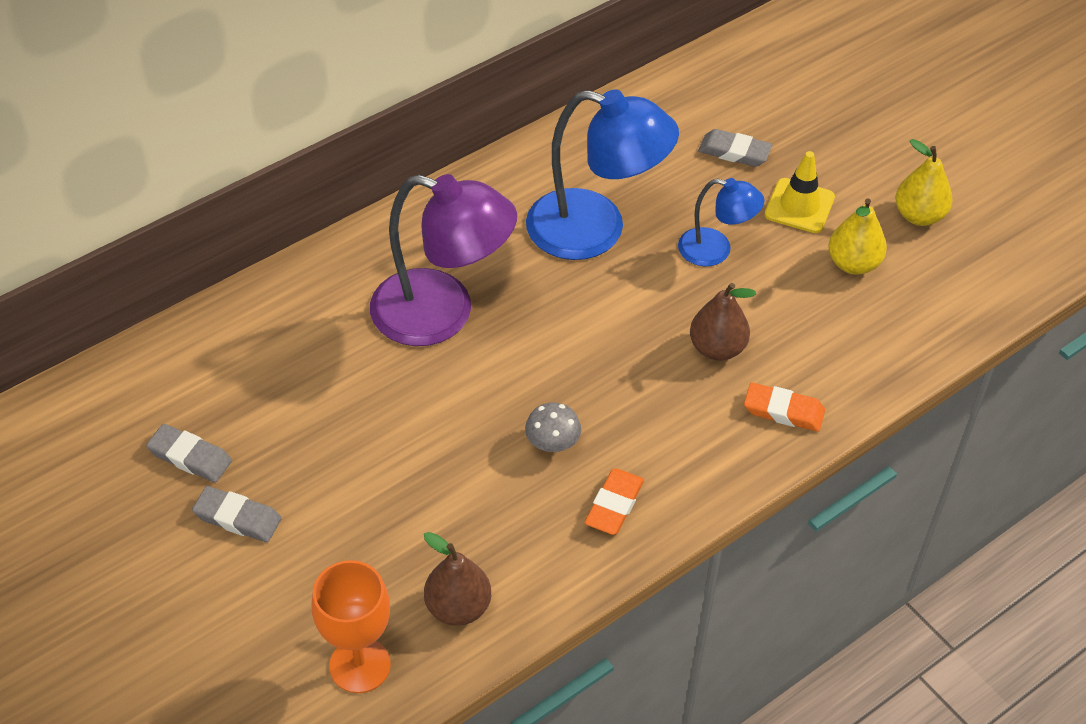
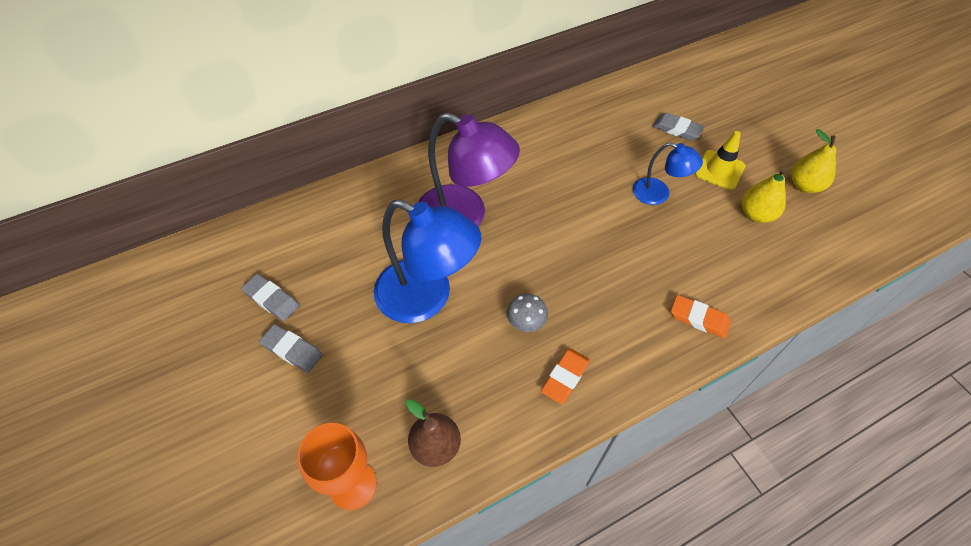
camera: 10 degrees right, 5 degrees up
blue lamp [526,89,679,260] -> blue lamp moved to [374,200,481,323]
brown pear [690,283,756,361] -> none

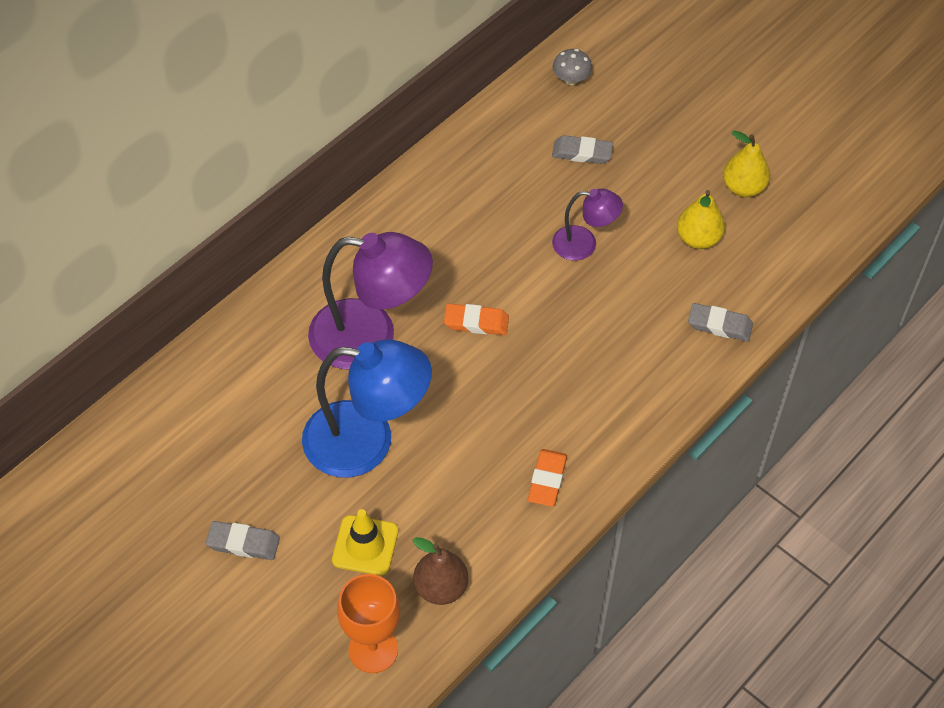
camera: 20 degrees left, 0 degrees up
grey eraser [241,274,299,321] -> grey eraser moved to [688,303,753,342]
grey mushroom [507,294,548,332] -> grey mushroom moved to [553,49,592,85]
blue lamp [633,142,703,205] -> purple lamp [552,189,623,261]
orange eraser [671,295,731,339] -> orange eraser moved to [444,304,509,335]
yellow traffic cone [695,131,746,190] -> yellow traffic cone moved to [332,509,398,575]

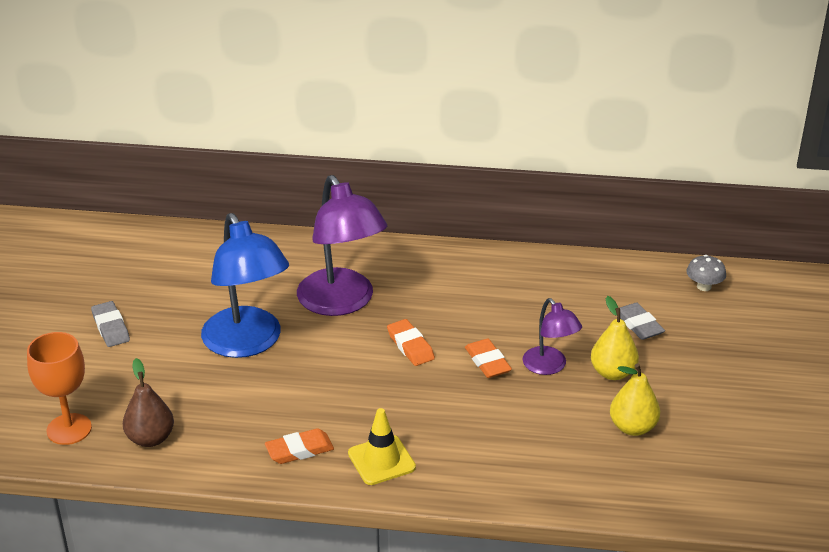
camera: 55 degrees right, 20 degrees down
yellow traffic cone [332,509,398,575] -> yellow traffic cone moved to [348,408,416,485]
grey eraser [688,303,753,342] -> none
yellow pear [723,131,770,197] -> yellow pear moved to [591,296,639,380]
none -> orange eraser [465,339,512,378]

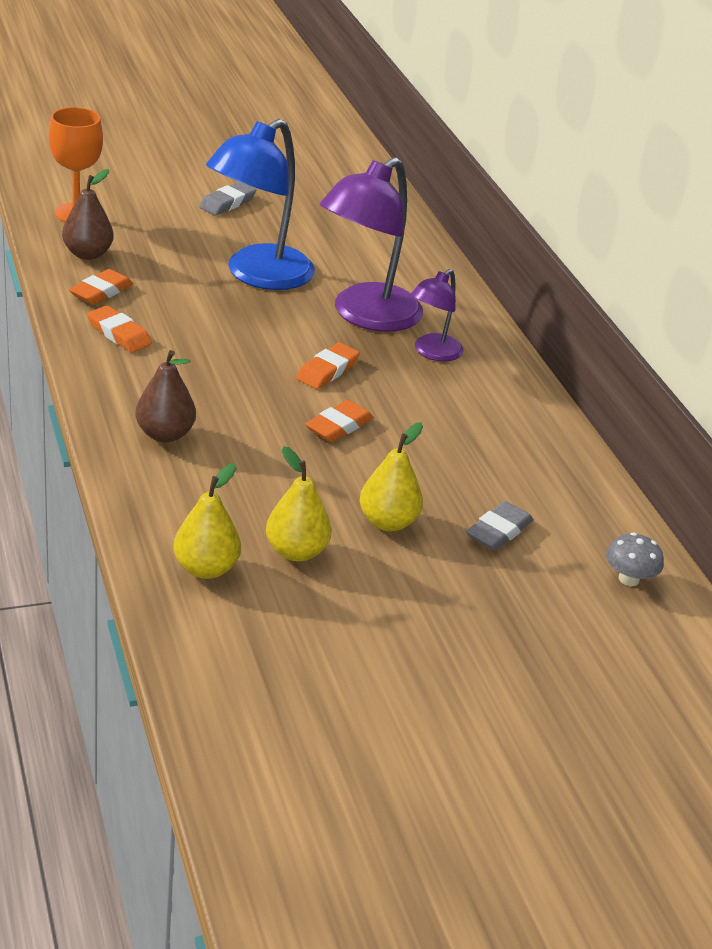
camera: 60 degrees right, 0 degrees up
yellow traffic cone [348,408,416,485] -> none
purple lamp [523,298,582,375] -> purple lamp moved to [410,269,463,362]
none -> orange eraser [69,269,133,305]
none -> brown pear [135,350,196,443]
none -> yellow pear [173,463,241,579]

